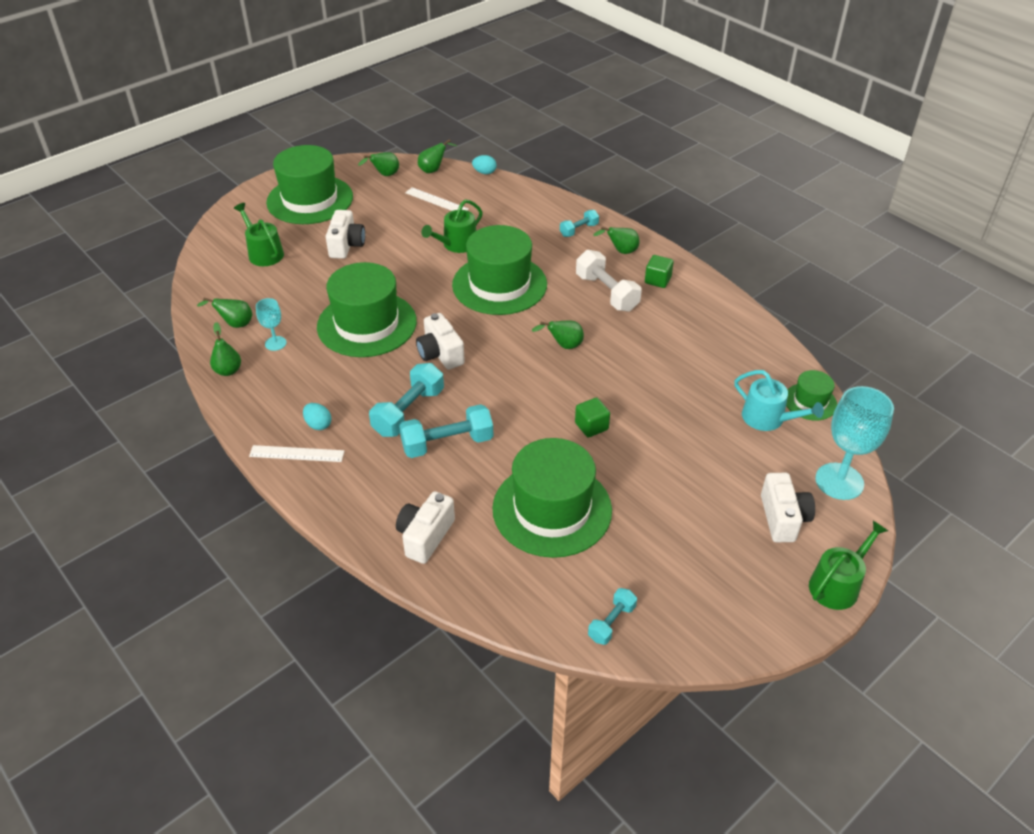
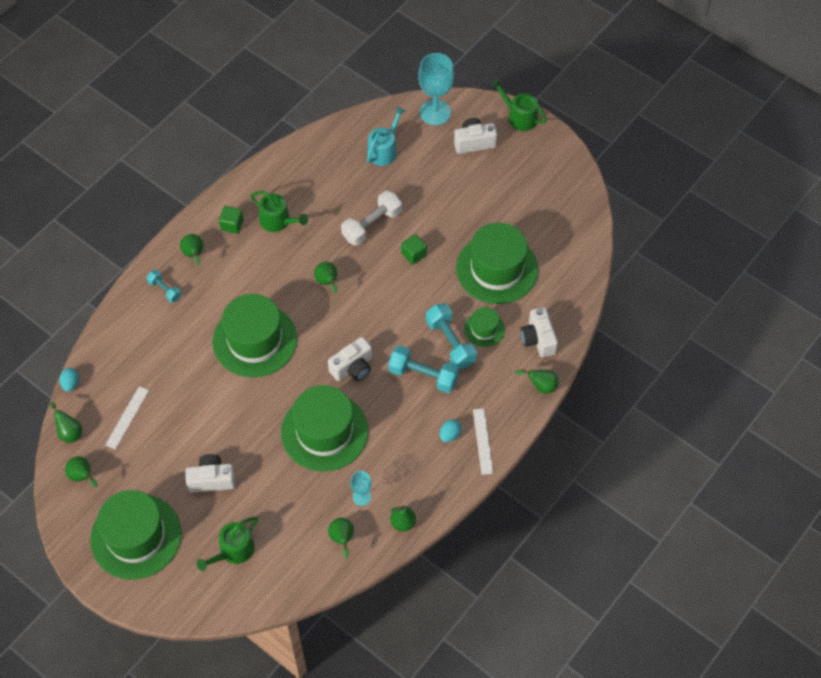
camera: 100 degrees left, 15 degrees up
white camera [396,491,455,564] -> white camera turned 60 degrees clockwise [520,307,558,357]
green watering can [421,199,483,253] -> green watering can moved to [250,191,308,232]
white dumbbell [576,250,642,311] -> white dumbbell moved to [341,190,402,246]
turquoise dumbbell [588,588,637,645] -> none
green hat [786,370,837,420] -> green hat moved to [464,307,505,347]
none -> green pear [515,370,559,394]

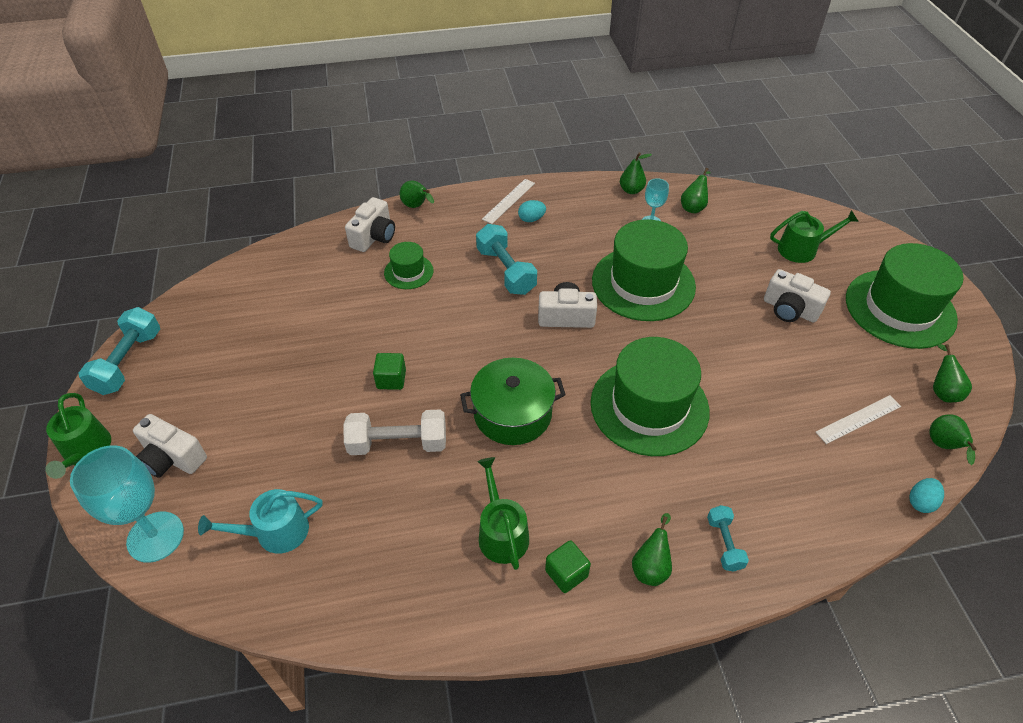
camera: 140 degrees left, 10 degrees down
green pear [314,262,337,294] -> green pot [460,358,566,445]
turquoise dumbbell [426,304,477,369] -> turquoise dumbbell moved to [78,307,160,395]
green hat [456,223,538,304] -> none

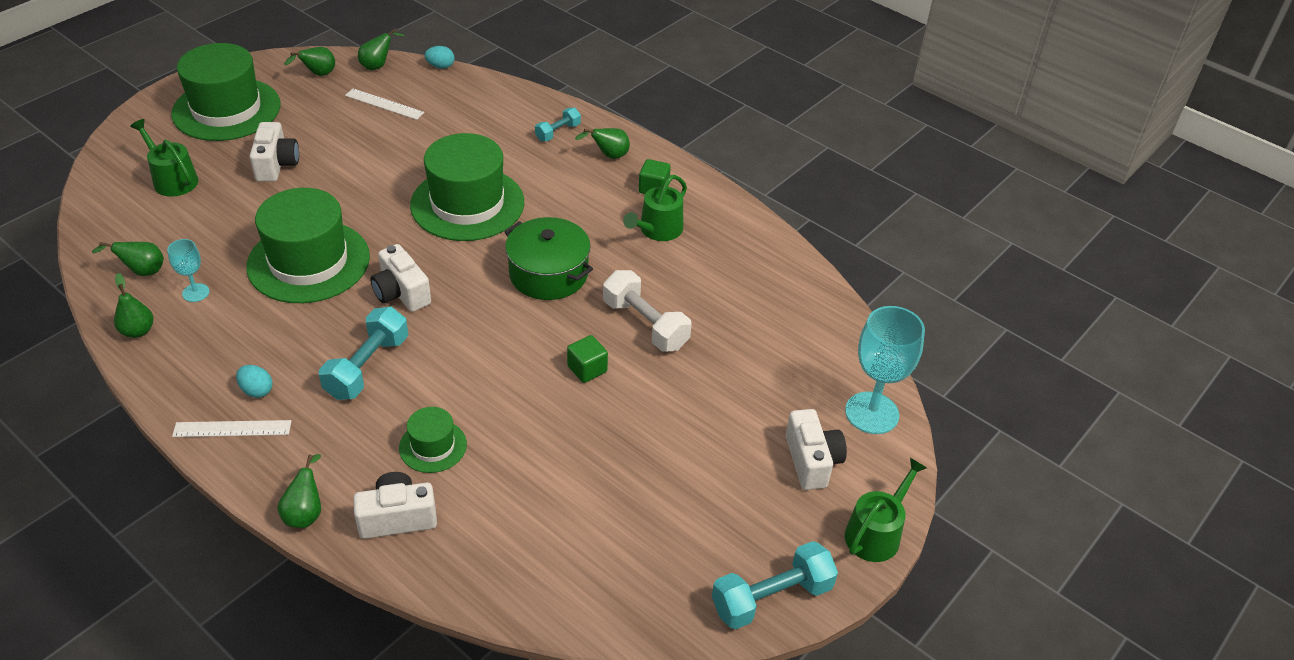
camera: 130 degrees left, 5 degrees down
turquoise watering can [198,489,323,553] -> none

